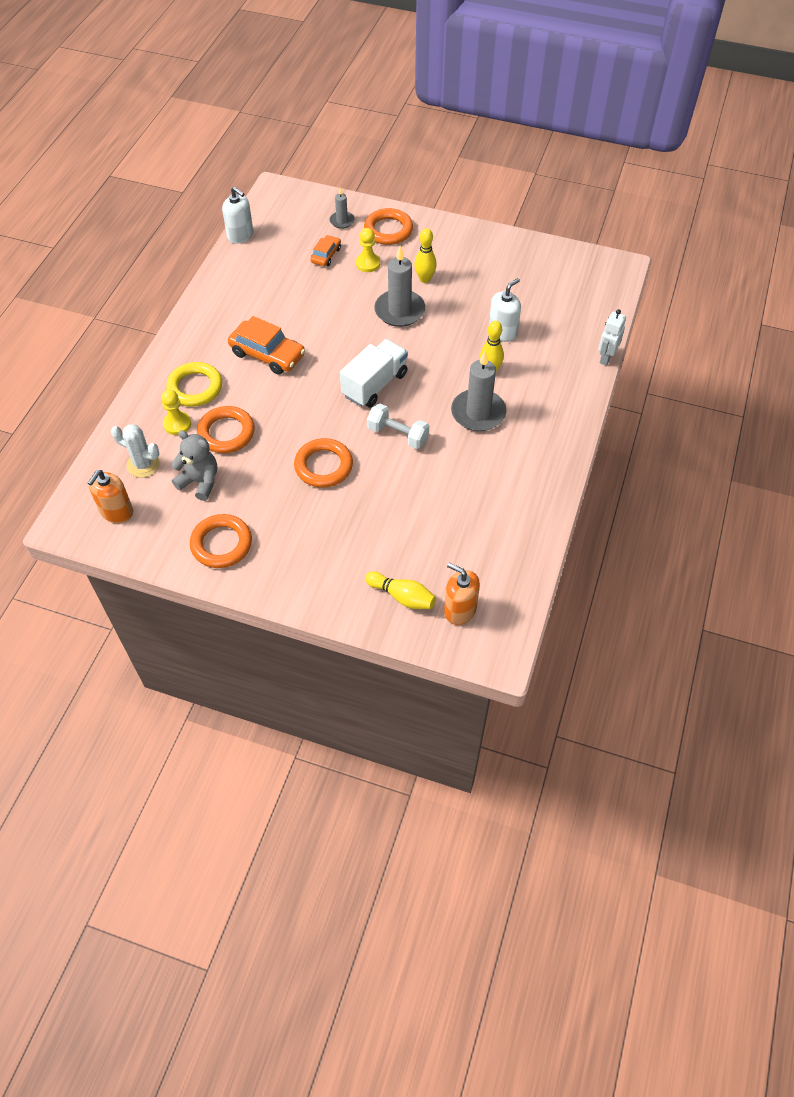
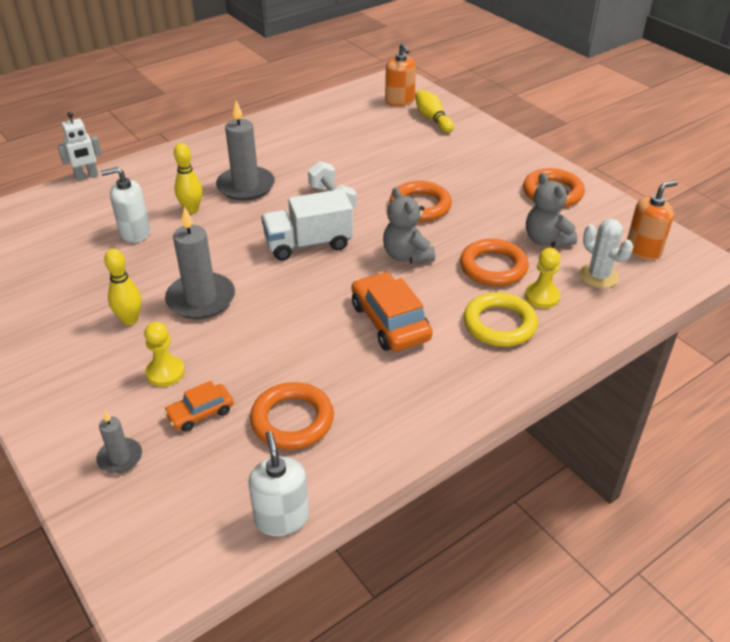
camera: 145 degrees left, 15 degrees down
orange ring [364,208,413,245] -> orange ring moved to [250,382,334,450]
none -> grey teddy bear [383,187,435,264]

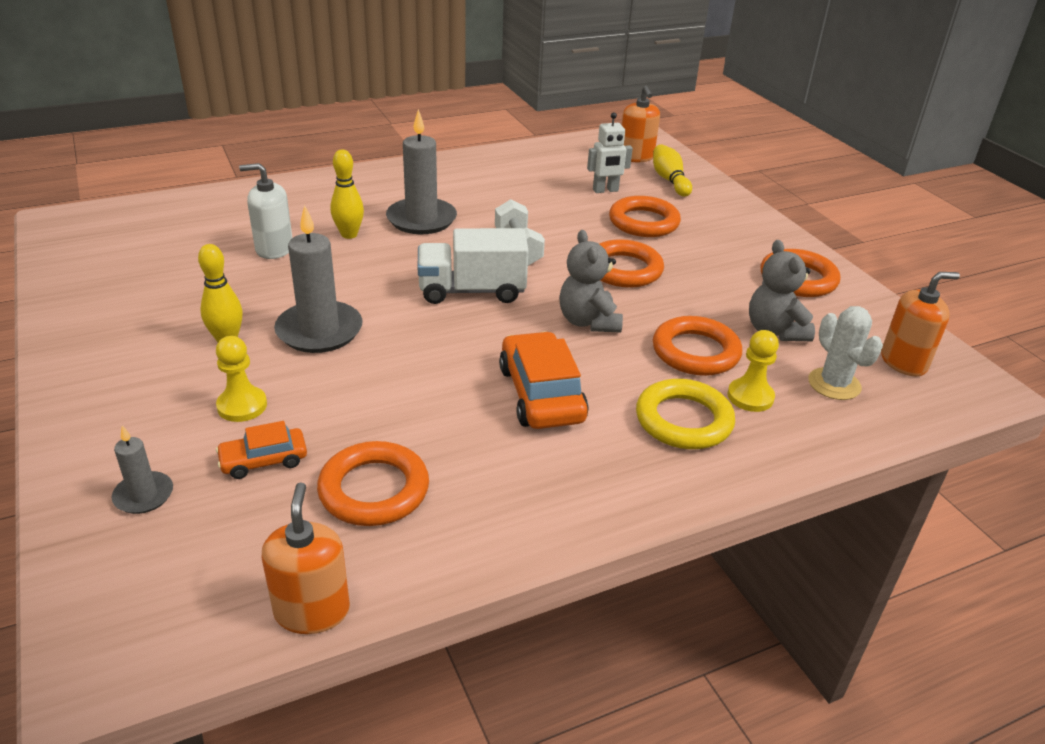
camera: 10 degrees right, 5 degrees down
white robot [57,112,102,181] -> white robot moved to [587,112,633,193]
white soap dispenser [248,431,309,536] -> orange soap dispenser [262,482,350,634]
none -> orange ring [609,196,681,237]

